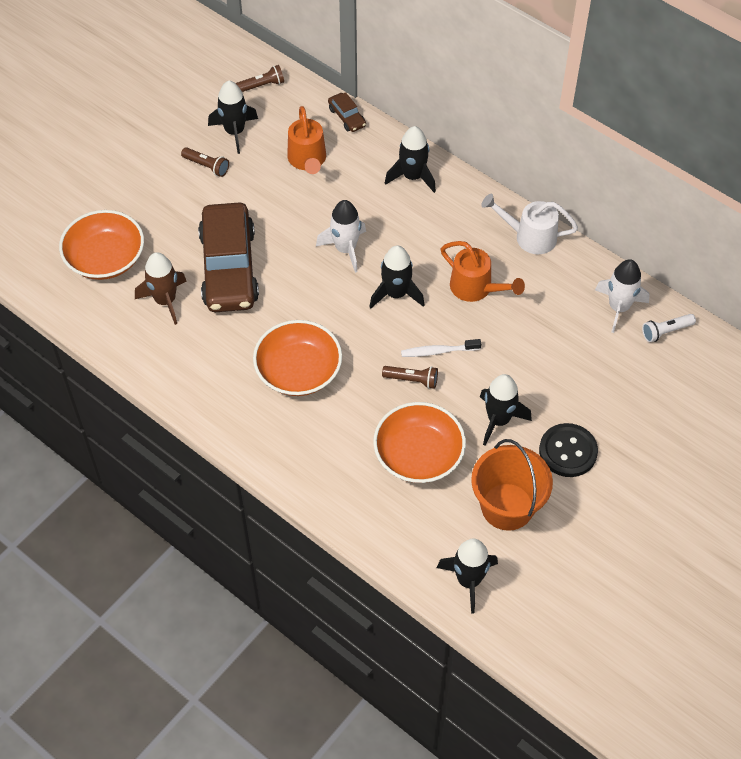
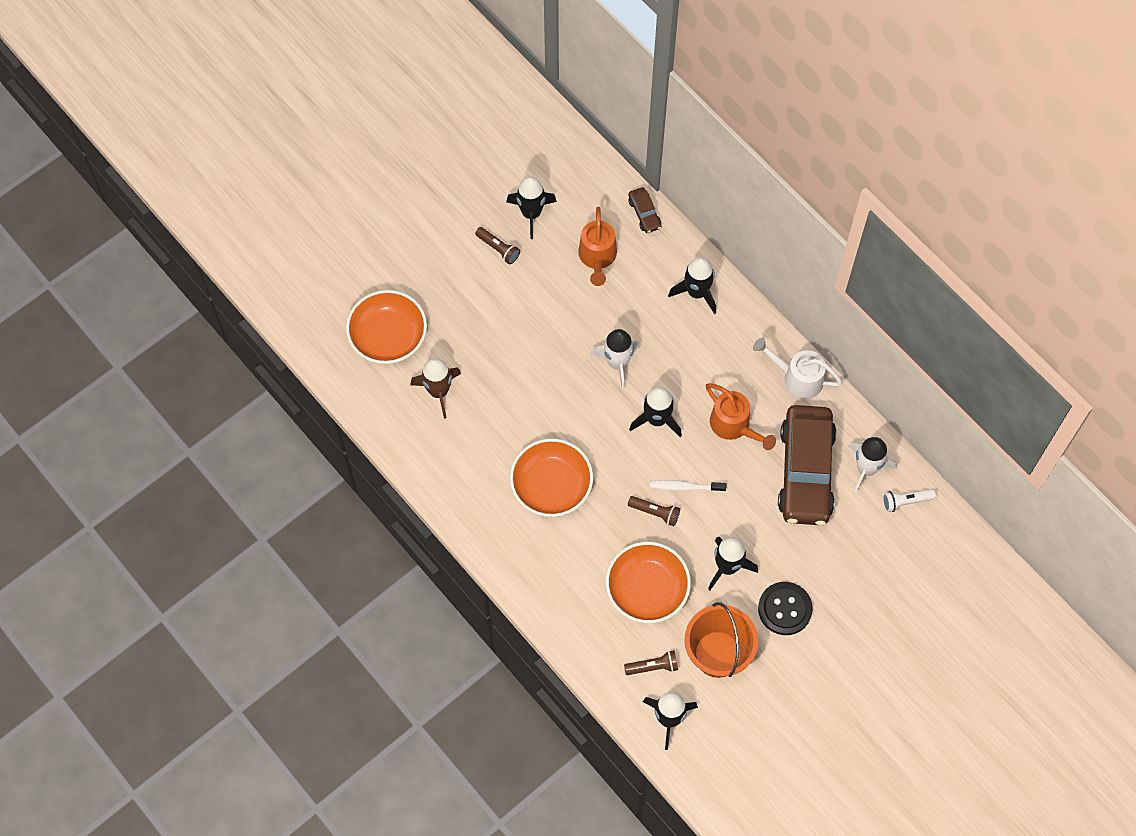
camera: 10 degrees right, 10 degrees up
brown car [198,202,259,312] -> brown car moved to [778,405,836,525]
brown flashlight [236,65,284,92] -> brown flashlight moved to [624,650,678,675]

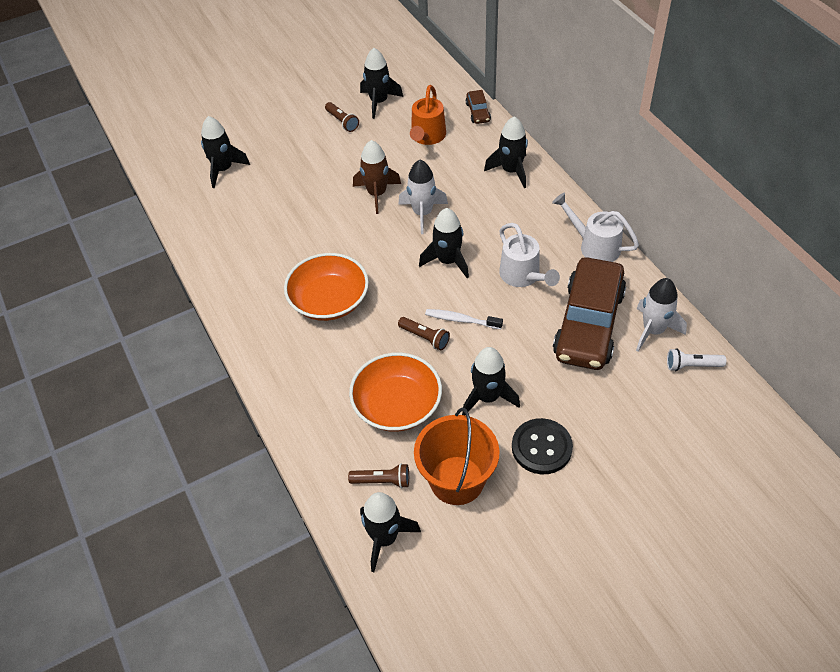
camera: 15 degrees right, 15 degrees down
orange bowl [346,290,427,364] -> black rocket [201,116,250,188]
brown rocket [410,358,461,419] -> brown rocket moved to [353,140,401,214]
orange watering can [706,383,776,450] -> white watering can [499,223,560,287]

